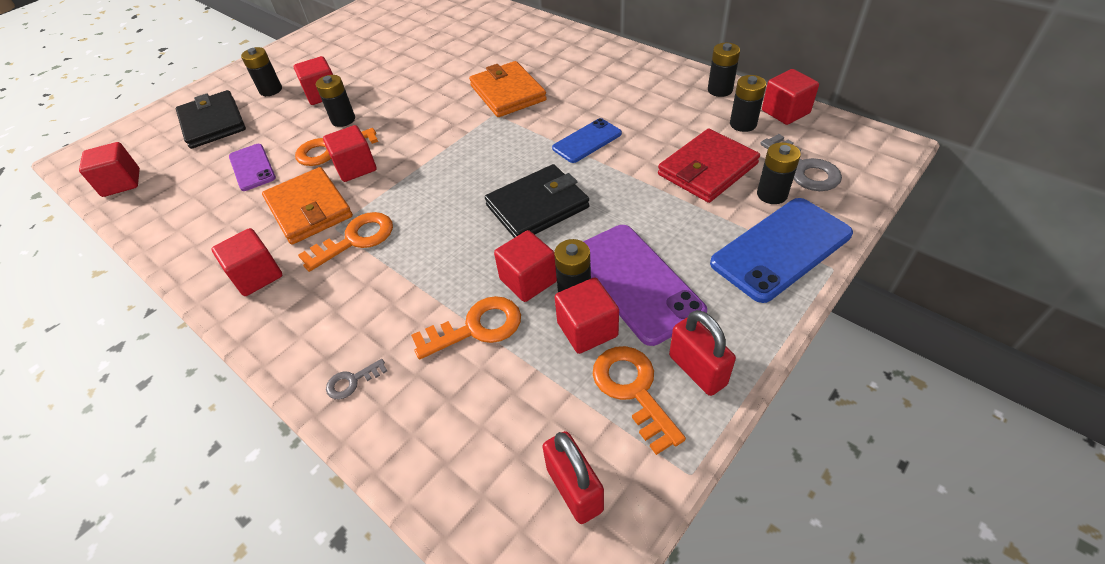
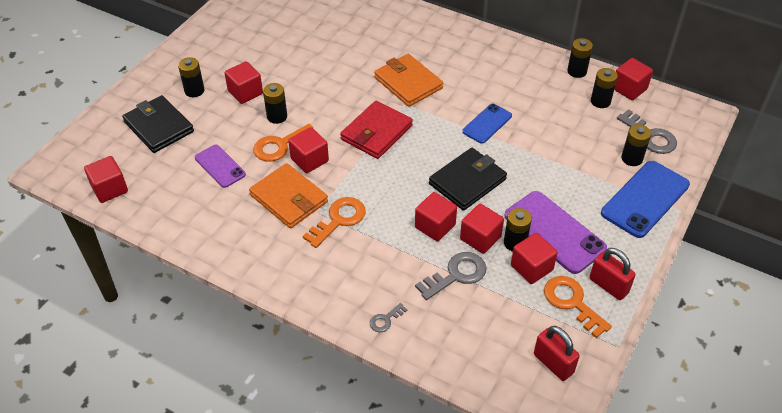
camera: 15 degrees left, 0 degrees up
red cube [212,228,282,296] -> red cube moved to [415,192,457,241]
orange key [411,296,521,359] -> grey key [415,252,487,300]
red wallet [658,129,760,203] -> red wallet moved to [340,101,413,159]

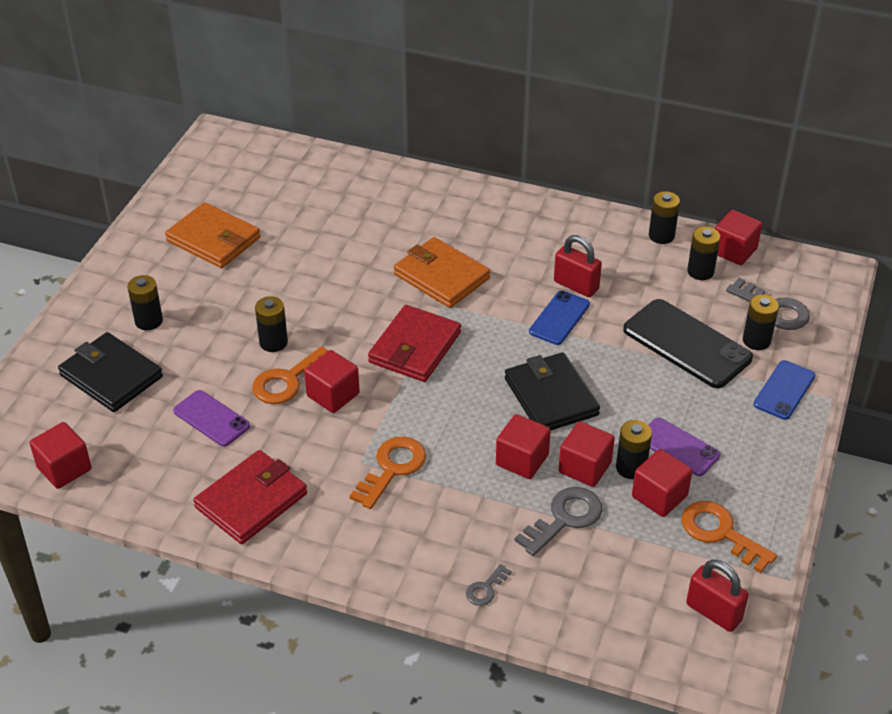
camera: 10 degrees left, 5 degrees down
red cube [225,61,263,104] -> none
orange wallet [249,163,328,228] -> orange wallet moved to [165,202,260,268]
black wallet [429,148,507,211] -> black wallet turned 60 degrees counterclockwise [505,352,600,430]
purple phone [504,191,607,274] -> purple phone [649,418,721,476], size x0.59
red padlock [590,248,636,300] -> red padlock moved to [554,235,602,297]
blue phone [601,161,690,238] -> blue phone [753,360,815,420], size x0.59
none -> red wallet [193,450,307,544]
none -> black phone [623,299,753,388]

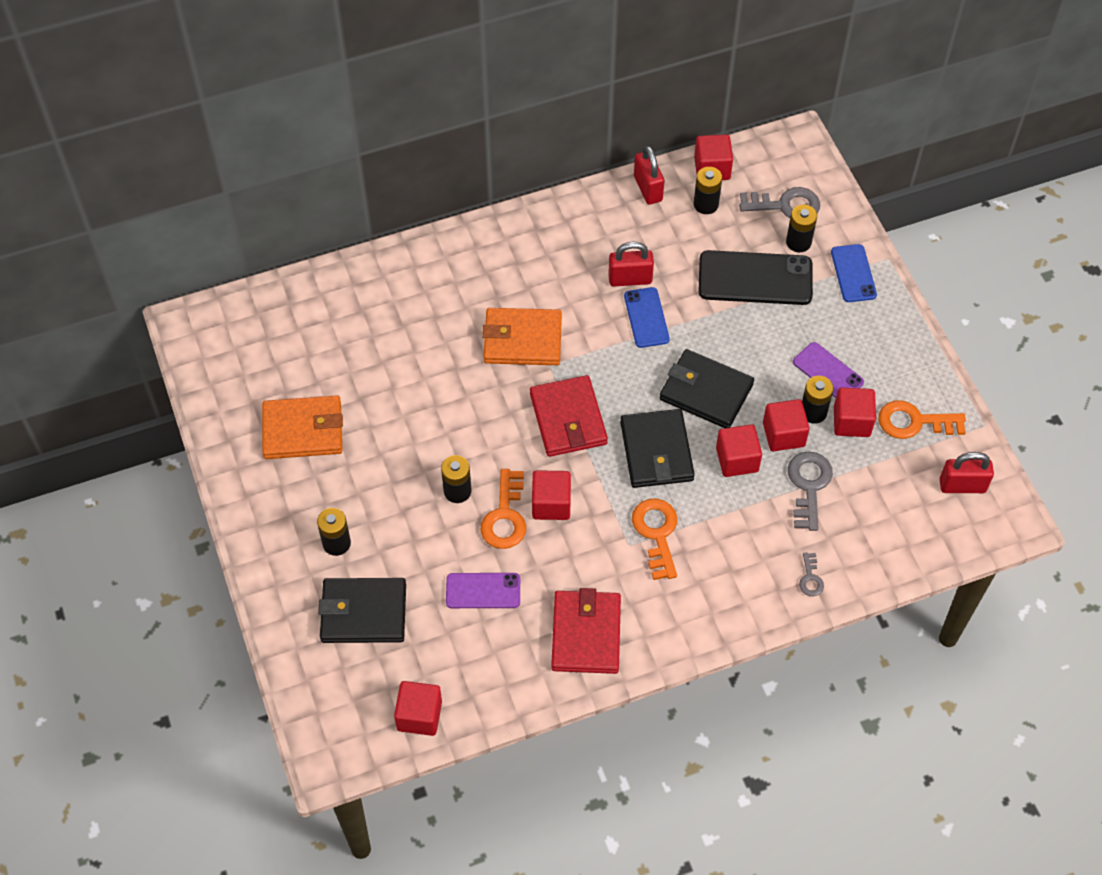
camera: 40 degrees left, 15 degrees up
black battery [649,191,680,244] -> red padlock [634,146,664,205]
purple phone [649,418,721,476] -> purple phone turned 45 degrees clockwise [793,342,864,398]
none -> black wallet [620,409,695,488]

